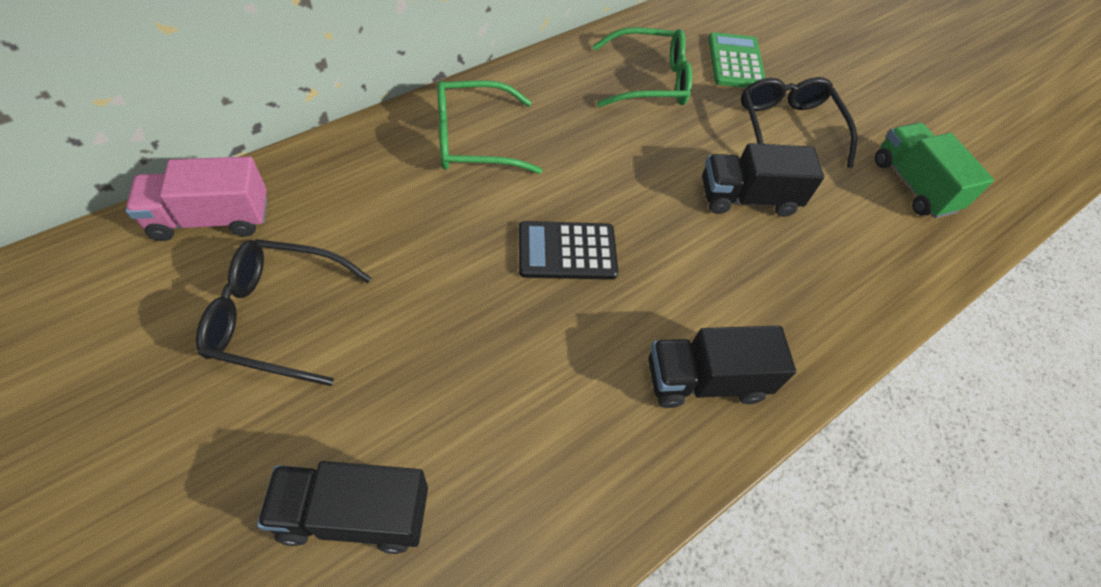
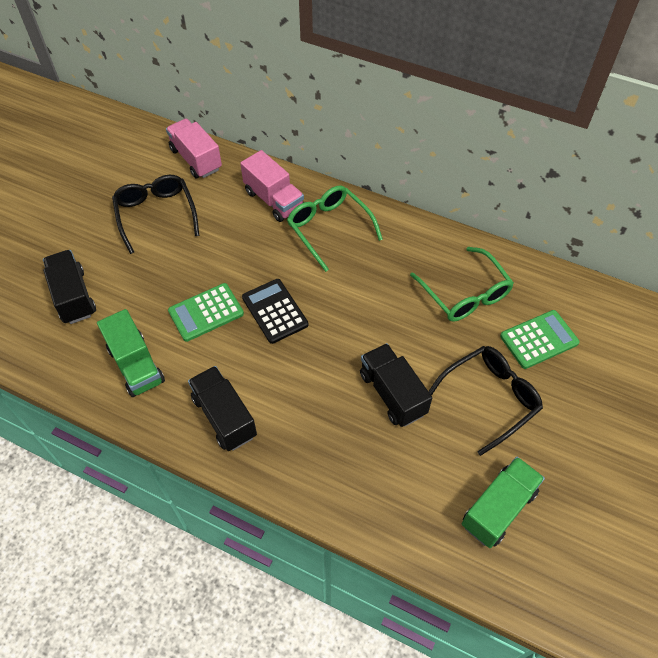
camera: 70 degrees right, 0 degrees up
none -> green truck [97,309,165,397]
none -> green calculator [168,283,244,342]
none -> pink truck [240,150,304,222]

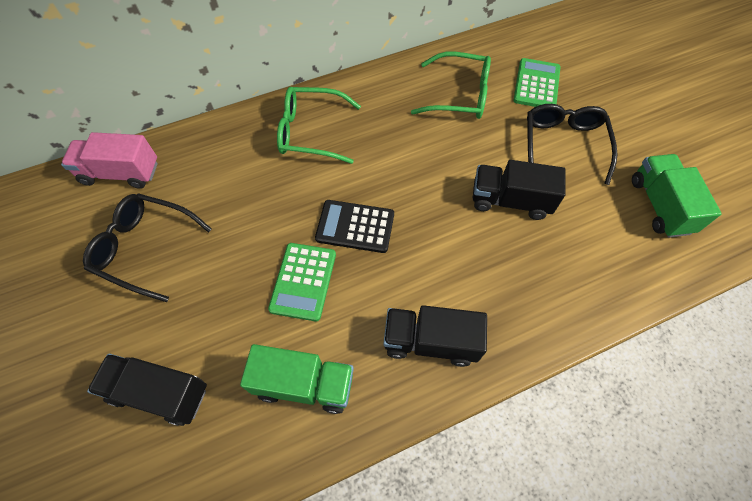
camera: 50 degrees left, 5 degrees up
pink truck [240,150,304,222] -> none

